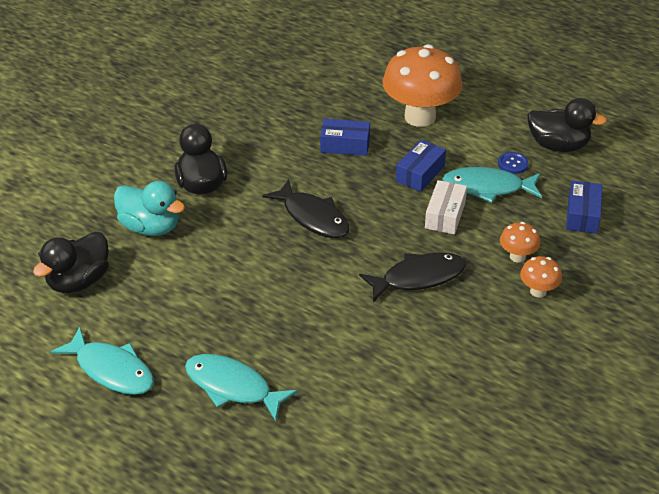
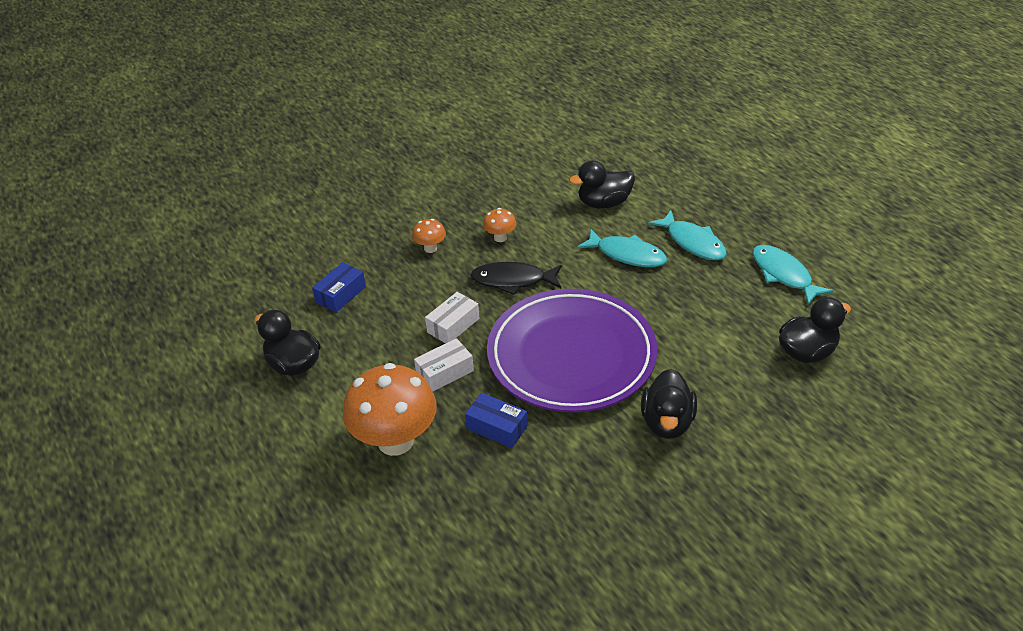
camera: 155 degrees left, 0 degrees up
turquoise duck [114,181,185,236] -> none
black fish [262,179,349,238] -> purple plate [487,289,657,412]
blue box [396,140,446,192] -> white box [414,338,474,392]
turquoise fish [442,167,542,203] -> turquoise fish moved to [577,229,667,267]
blue button [498,152,529,174] -> none
orange mushroom [500,222,540,263] -> orange mushroom moved to [483,208,516,242]
none -> black duck [569,160,635,208]

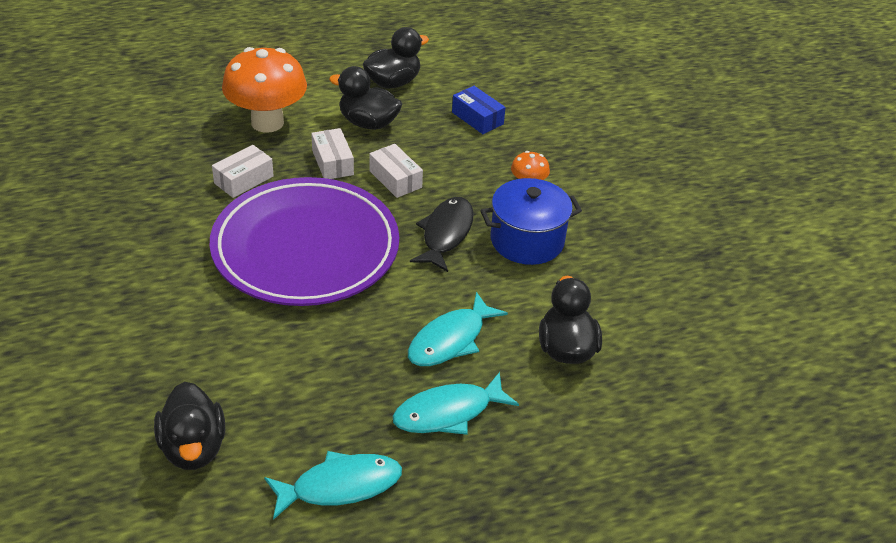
camera: 100 degrees right, 0 degrees up
blue box [465,393,528,448] -> white box [212,145,274,198]
orange mushroom [483,208,516,242] -> blue pot [480,178,582,265]
black duck [641,369,697,439] -> black duck moved to [329,66,402,130]

